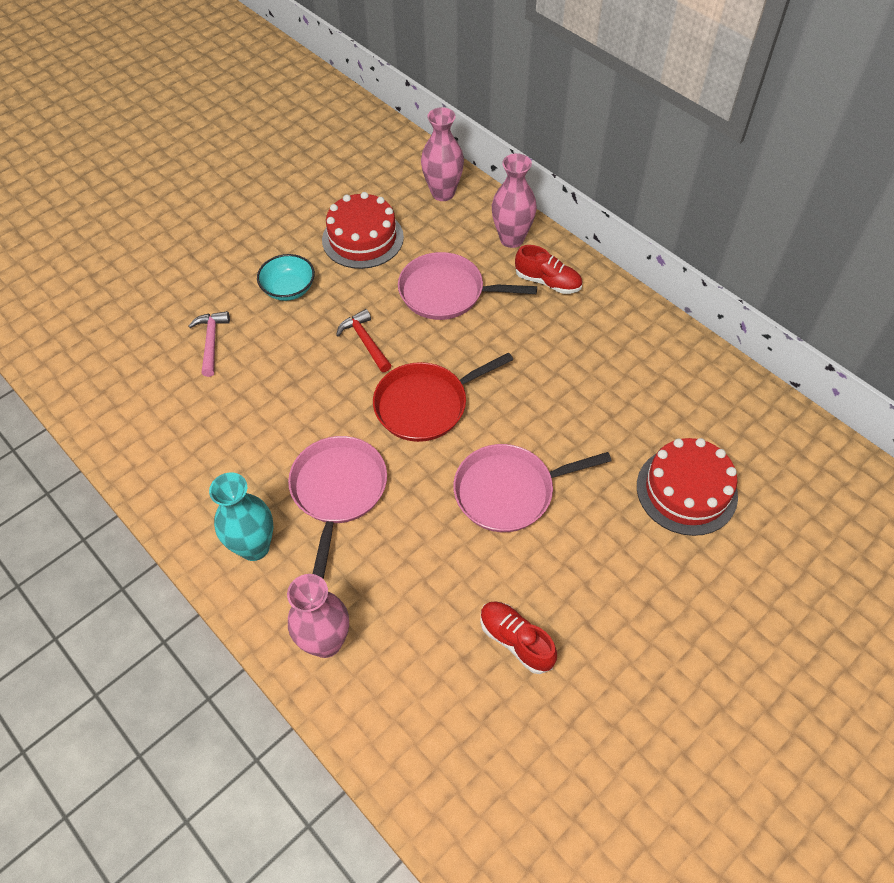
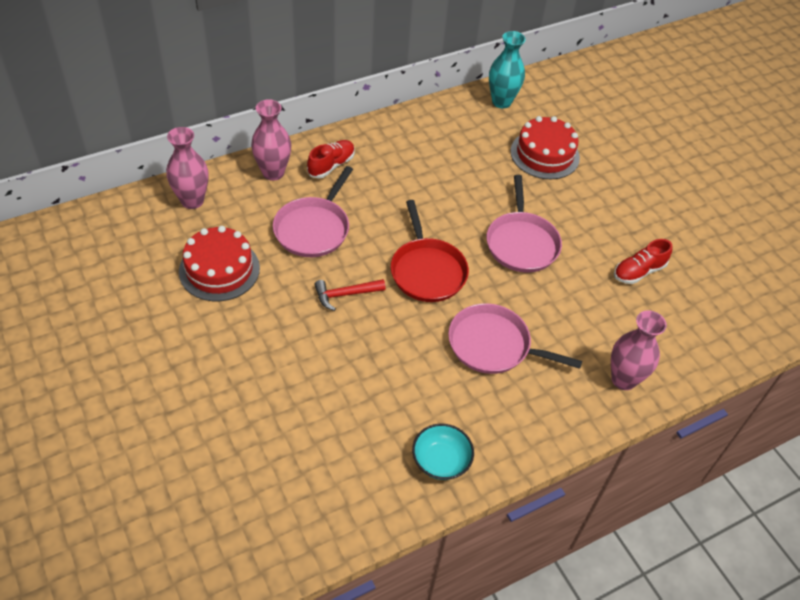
camera: 80 degrees left, 5 degrees down
pink hammer [188,311,230,377] -> none
turquoise vase [209,472,273,561] -> turquoise vase moved to [489,31,526,108]
turquoise bowl [257,254,315,301] -> turquoise bowl moved to [412,424,474,480]

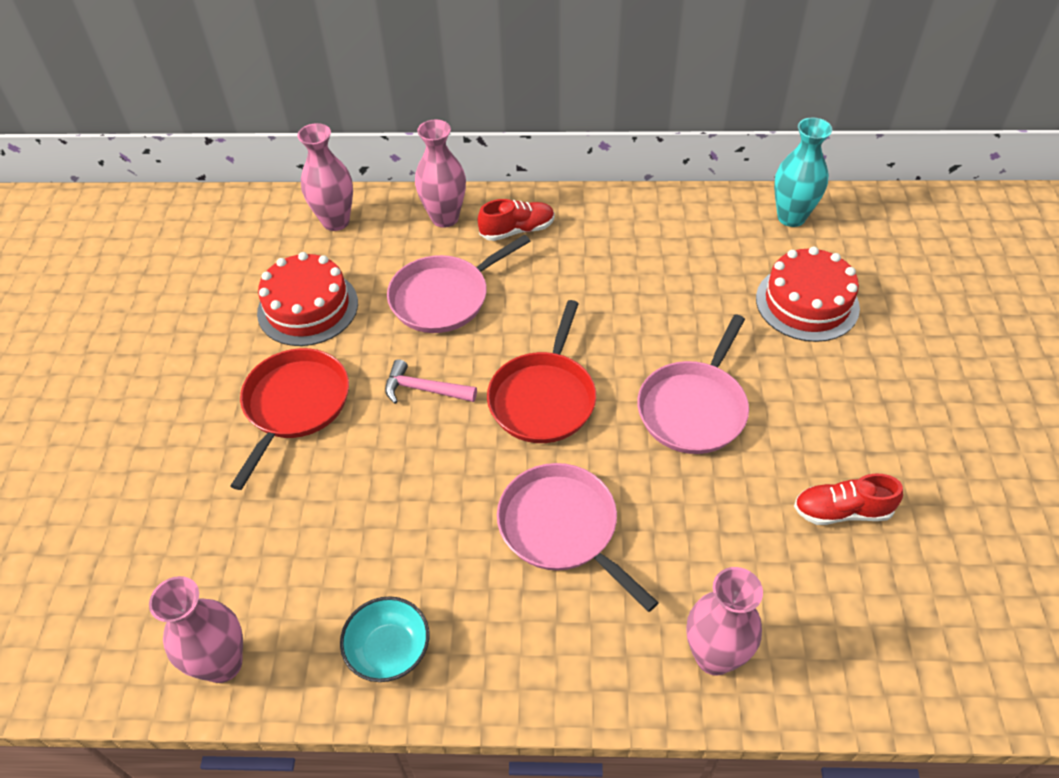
camera: 35 degrees right, 0 degrees up
red hammer [314,279,386,311] -> pink hammer [385,359,477,404]
none -> pink vase [149,576,243,683]
none -> red pan [230,348,349,490]

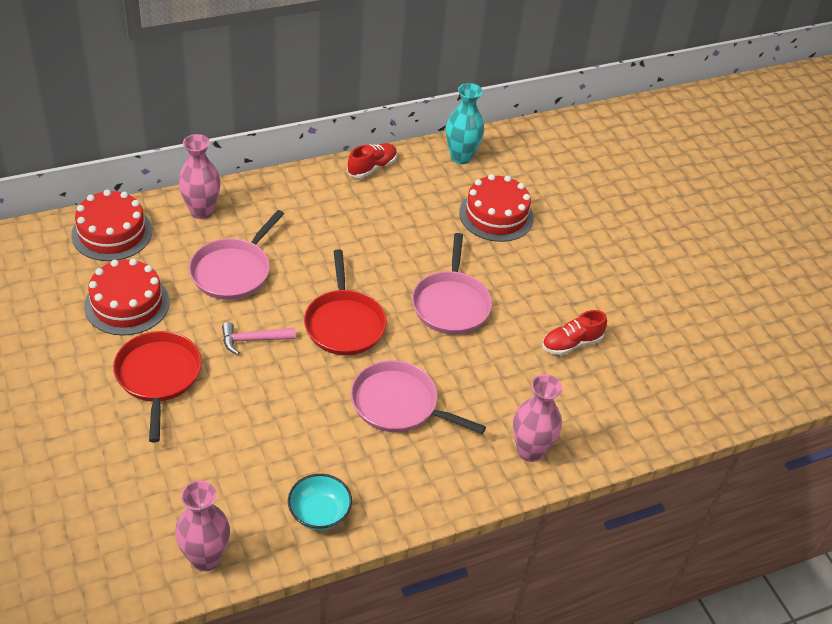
camera: 30 degrees left, 5 degrees down
pink vase [297,123,353,231] -> red cake [71,190,152,261]
red shoe [478,199,555,241] -> red shoe moved to [347,143,397,178]

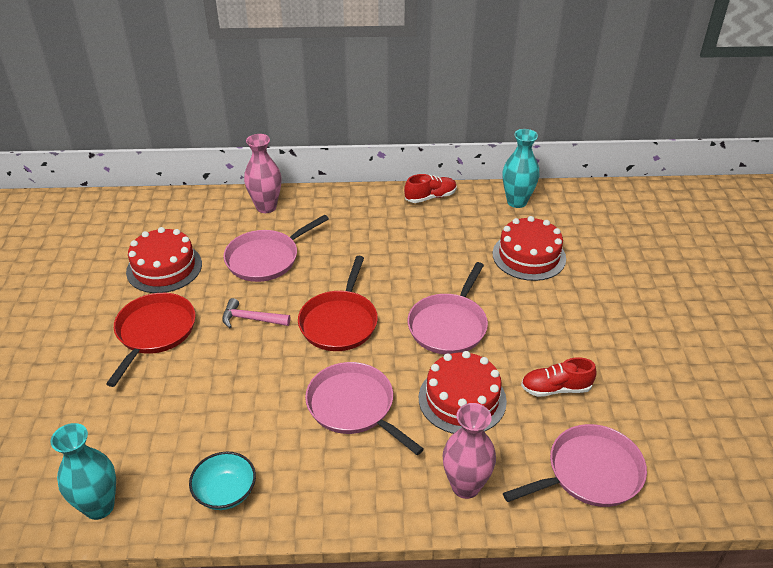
camera: 25 degrees right, 5 degrees down
red cake [71,190,152,261] -> red cake moved to [419,351,507,434]
pink vase [175,480,230,571] -> turquoise vase [50,423,116,520]
none -> pink pan [503,424,647,507]

